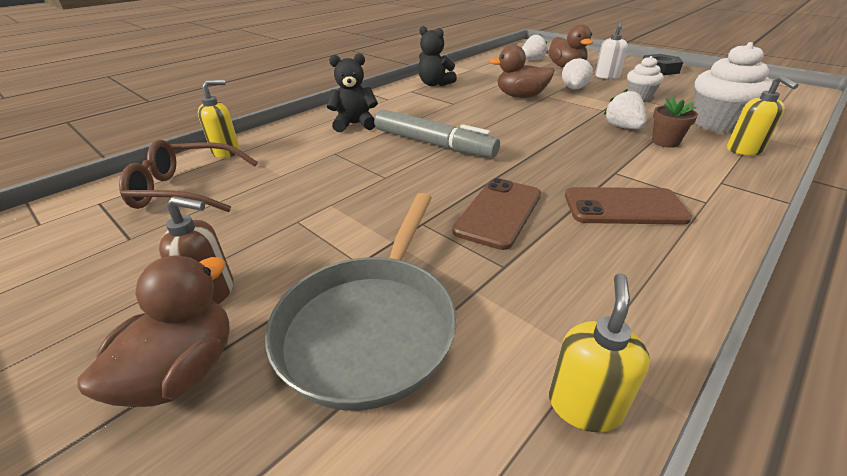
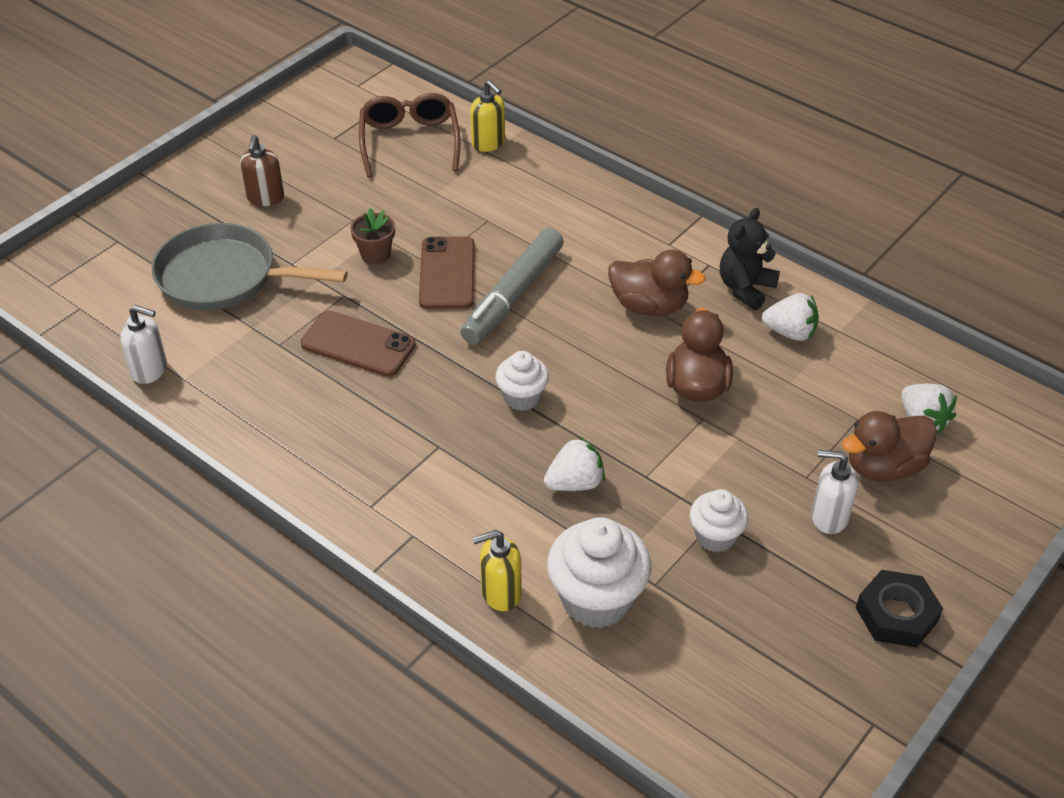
camera: 85 degrees right, 10 degrees up
brown duck [77,255,230,407] -> brown duck moved to [608,249,706,316]
black teddy bear [327,53,378,132] -> none
yellow soap dispenser [549,273,650,432] -> white soap dispenser [120,305,167,384]
white strawberry [562,56,593,90] -> white strawberry moved to [762,293,819,341]
brown phone [565,187,692,225] -> brown phone moved to [419,236,475,309]
brown flower pot [652,97,698,148] -> brown flower pot moved to [350,208,395,265]
none -> white cupcake [496,351,549,411]

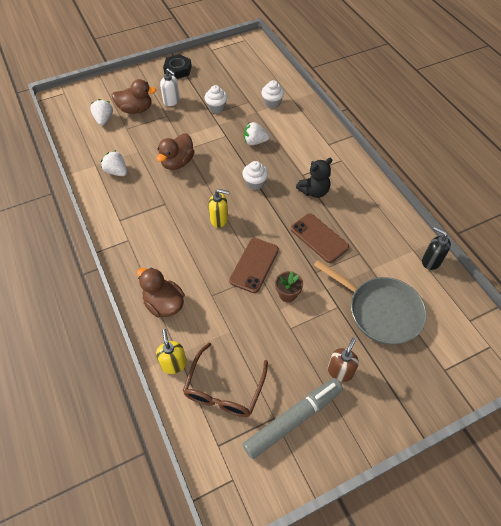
camera: 155 degrees left, 10 degrees up
white soap dispenser [120,305,167,384] -> black soap dispenser [422,227,451,270]
grey marker [460,228,564,345] -> grey marker moved to [243,378,343,459]
yellow soap dispenser [473,530,522,611] -> yellow soap dispenser moved to [209,189,230,228]
white cupcake [547,517,652,628] -> white cupcake [261,80,284,109], size x0.59
brown duck [608,249,706,316] -> brown duck moved to [137,267,185,317]
black teddy bear [720,208,780,310] -> black teddy bear moved to [296,158,333,198]

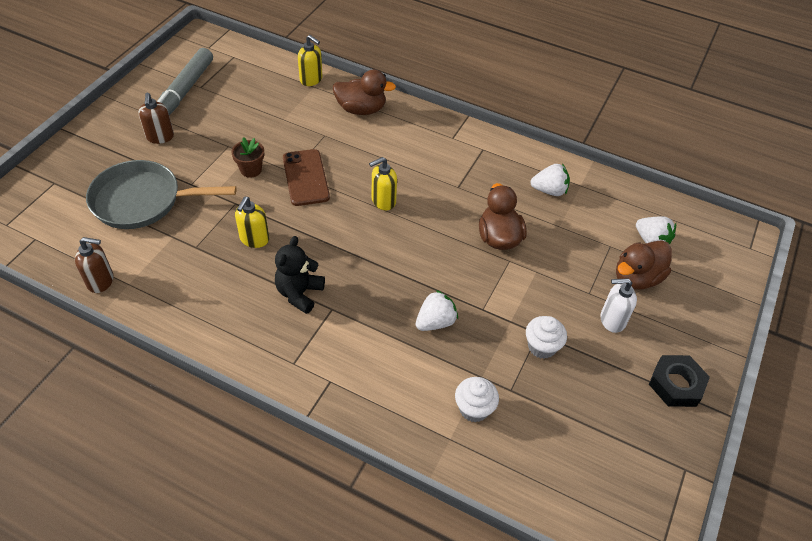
camera: 140 degrees right, 5 degrees down
brown glasses [183,342,268,417] -> none
white cupcake [242,161,268,190] -> none
brown phone [291,214,349,263] -> yellow soap dispenser [235,197,269,248]
black soap dispenser [422,227,451,270] -> brown soap dispenser [75,237,113,293]

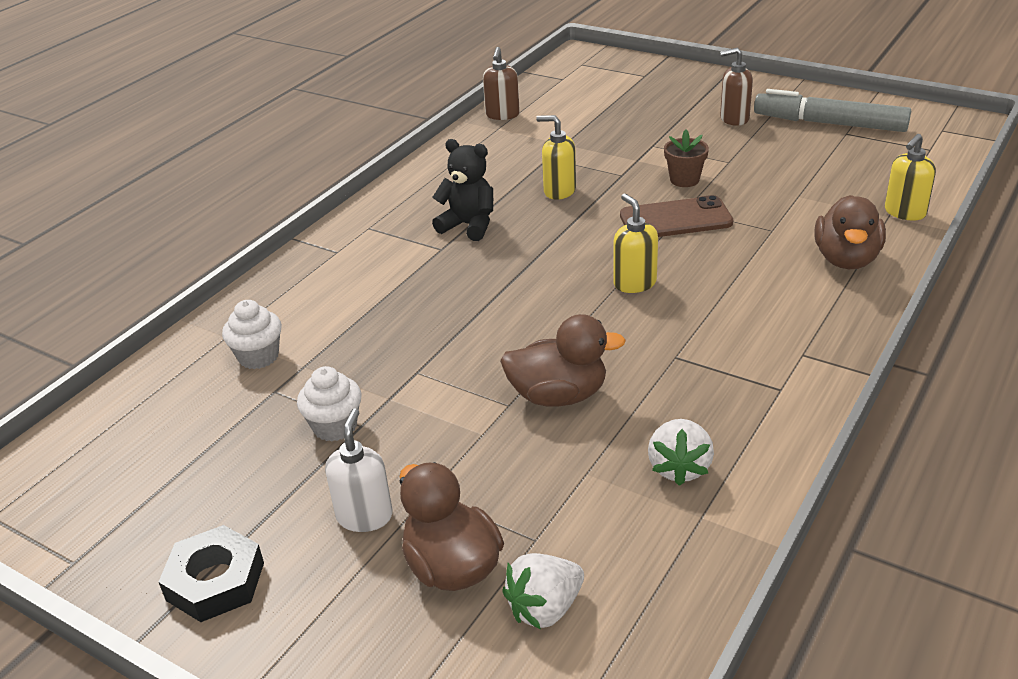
camera: 100 degrees right, 15 degrees down
grey pan [86,160,237,229] -> none
white strawberry [416,290,458,331] -> none

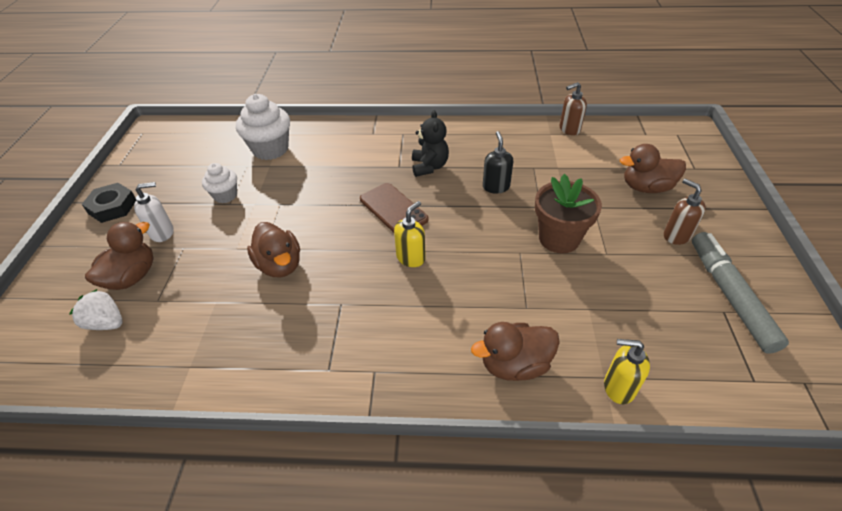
camera: 60 degrees right, 10 degrees up
white cupcake [222,300,282,369] -> white cupcake [236,94,290,160], size x1.69
yellow soap dispenser [536,115,576,200] -> black soap dispenser [483,131,513,194]
brown phone [620,195,733,237] -> brown phone moved to [360,183,429,233]
white strawberry [648,419,714,486] -> none
brown flower pot [664,129,709,187] -> brown flower pot [535,174,602,254], size x1.77
none -> brown duck [620,144,686,193]

